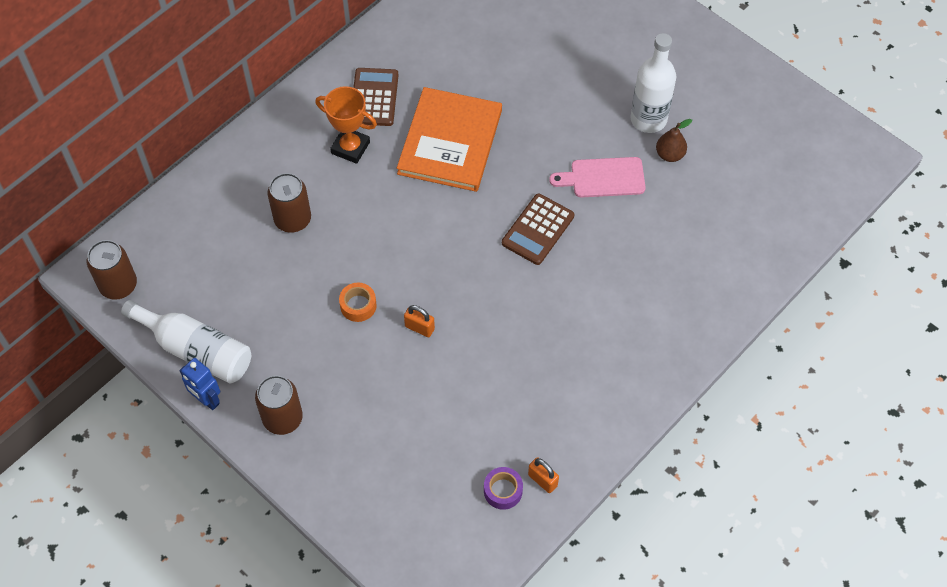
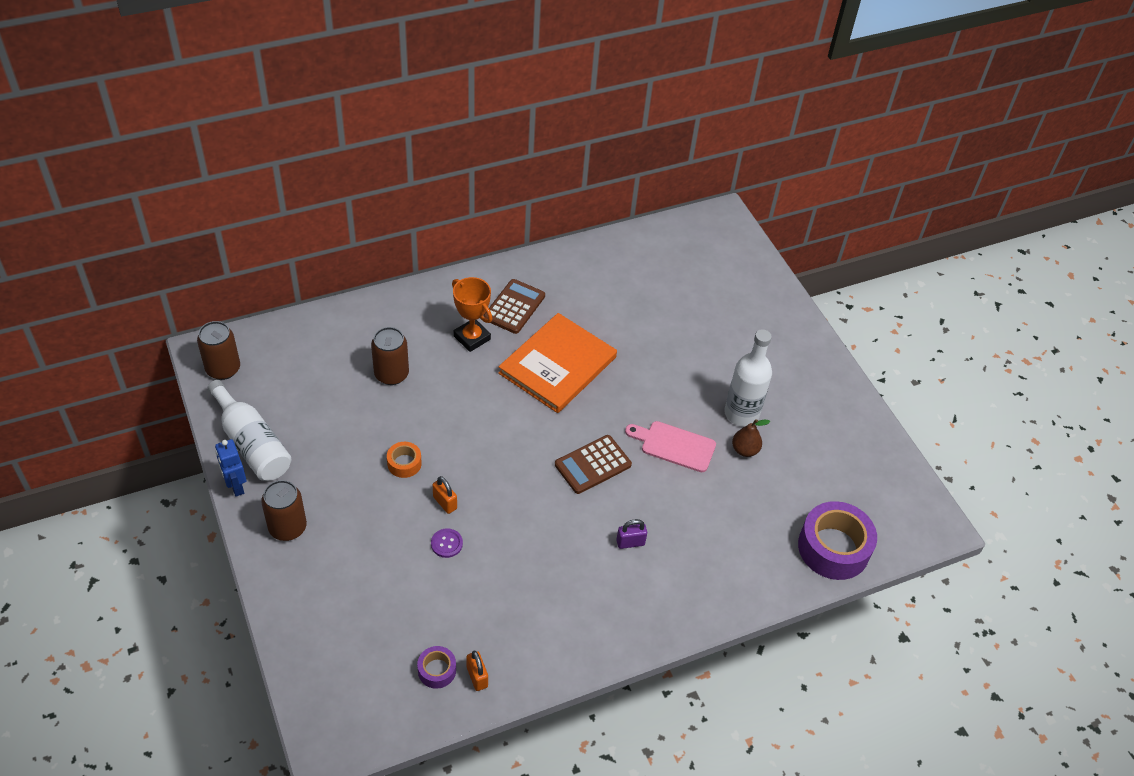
camera: 20 degrees right, 10 degrees down
none -> purple button [431,528,463,558]
none -> purple padlock [616,519,647,549]
none -> purple tape [798,501,877,580]

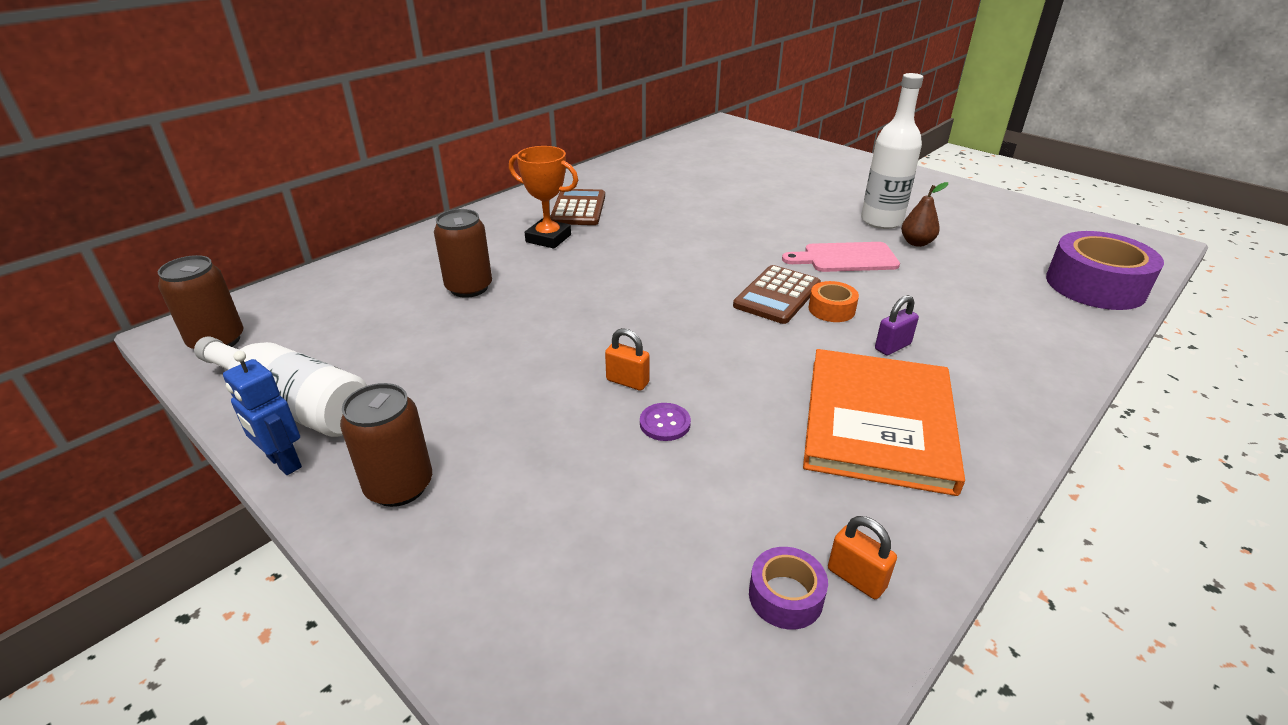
camera: 20 degrees left, 15 degrees down
orange tape [387,442,422,478] -> orange tape moved to [808,281,859,322]
orange book [498,313,617,413] -> orange book moved to [803,349,965,496]

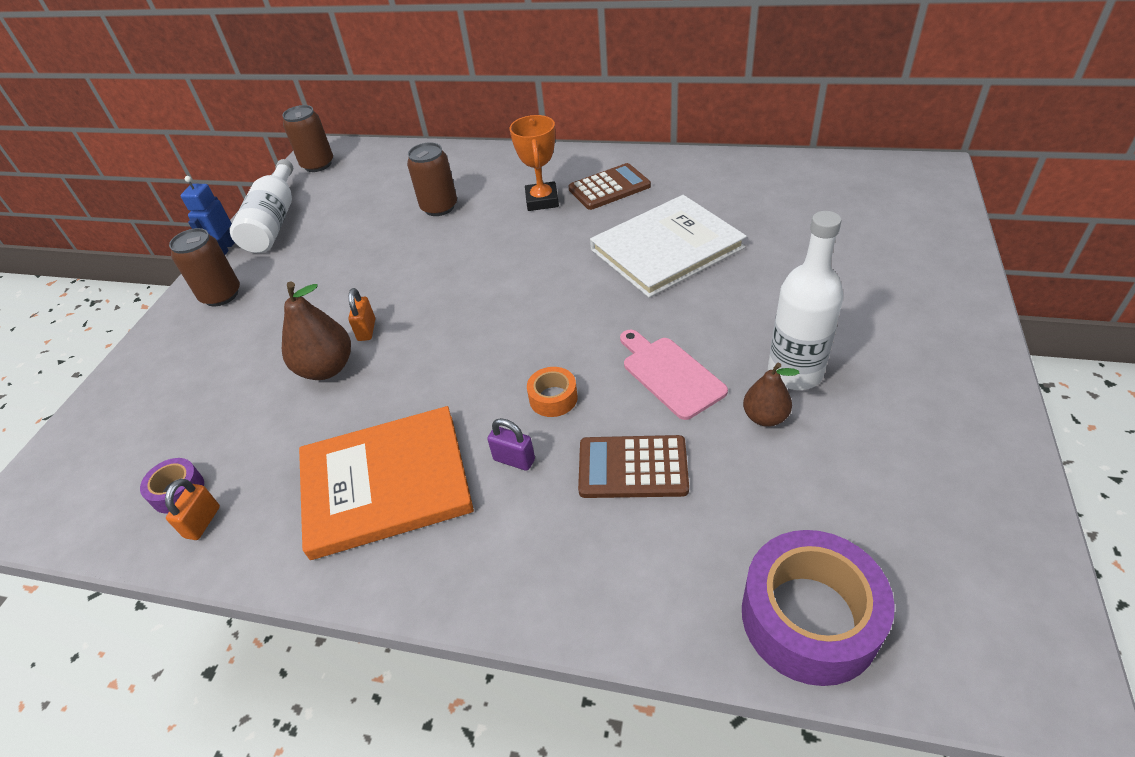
camera: 65 degrees right, 10 degrees up
purple button [640,403,691,441] -> brown pear [282,282,351,380]
brown calculator [733,265,821,324] -> brown calculator moved to [578,435,689,498]
none -> white book [590,195,747,298]

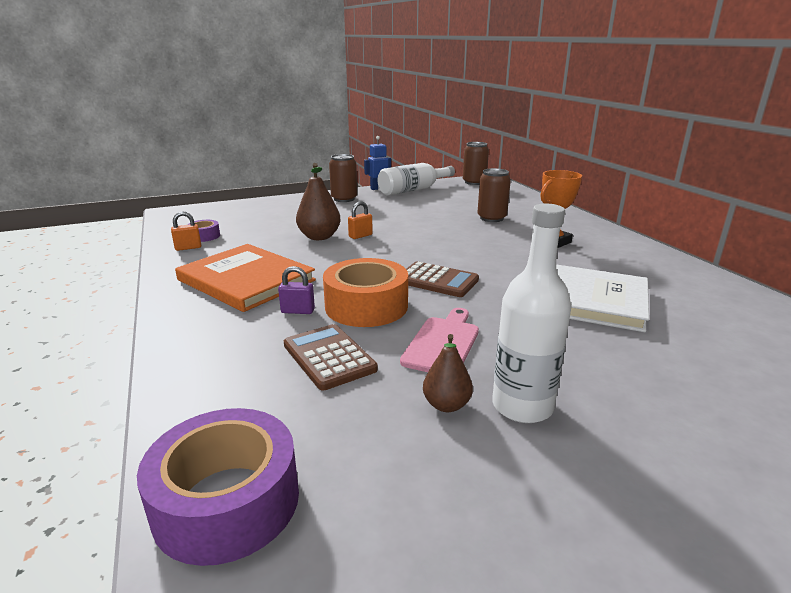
camera: 50 degrees right, 20 degrees down
purple padlock [488,418,535,471] -> purple padlock turned 75 degrees counterclockwise [278,266,315,314]
orange tape [527,367,578,417] -> orange tape [323,258,408,327], size x2.06
brown calculator [568,163,651,210] -> brown calculator moved to [406,261,479,297]

